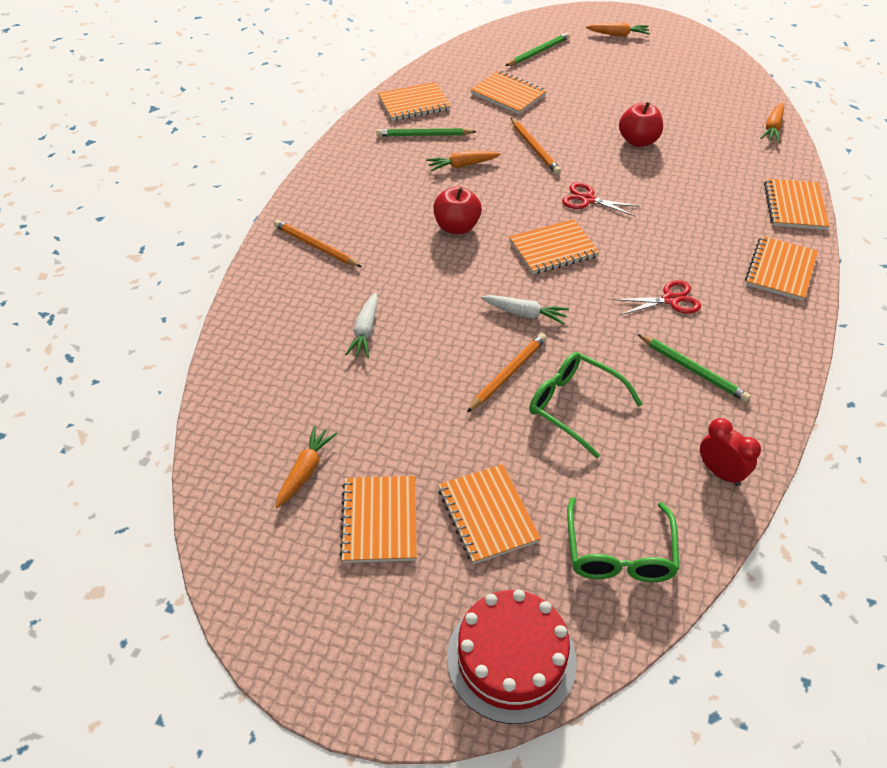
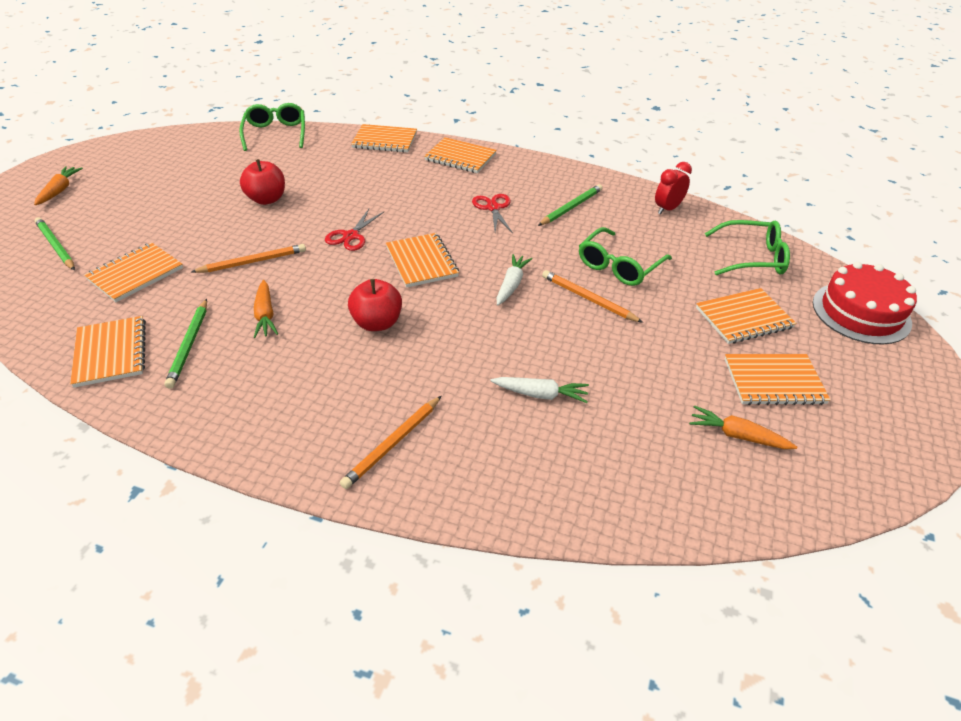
camera: 90 degrees left, 5 degrees down
orange carrot [760,103,784,143] -> green glasses [239,103,305,151]

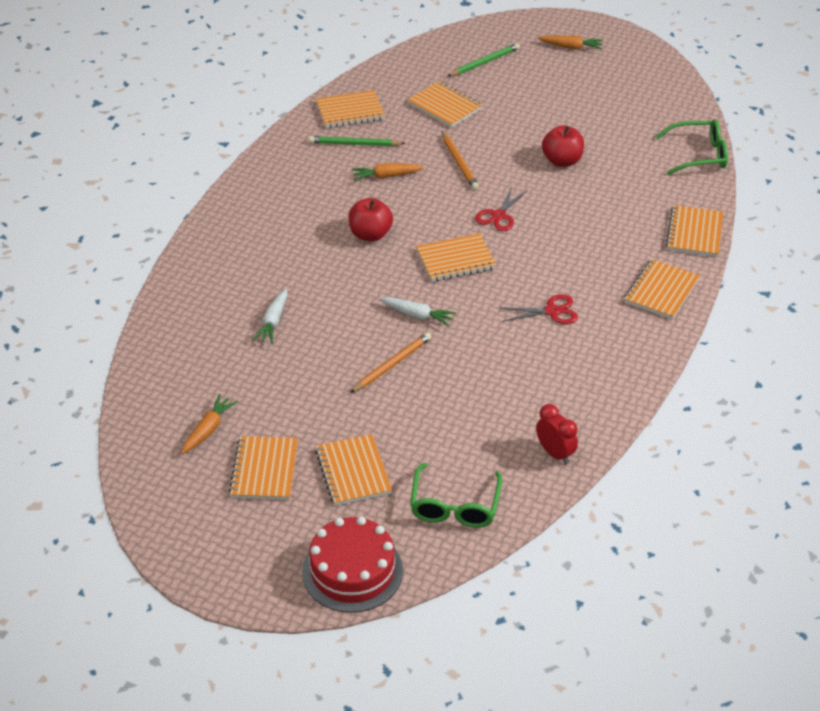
camera: 95 degrees right, 0 degrees up
red scissors [325,209,384,251] -> red scissors turned 90 degrees counterclockwise [475,187,528,231]
orange pencil [340,396,441,489] -> none
green pencil [538,184,603,226] -> none
green glasses [579,227,672,286] -> none

